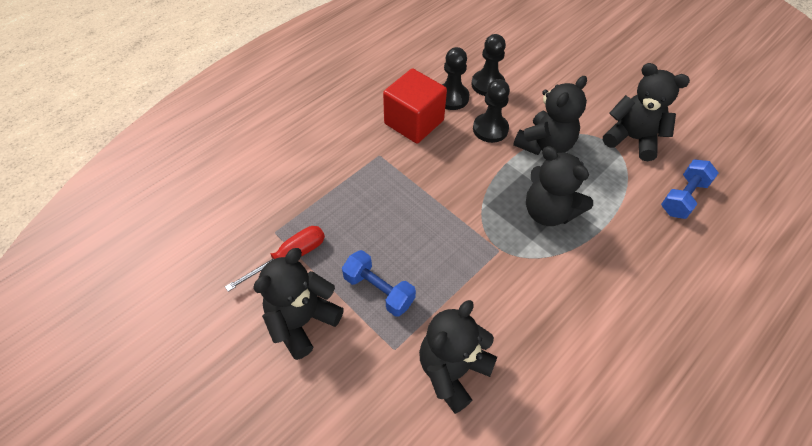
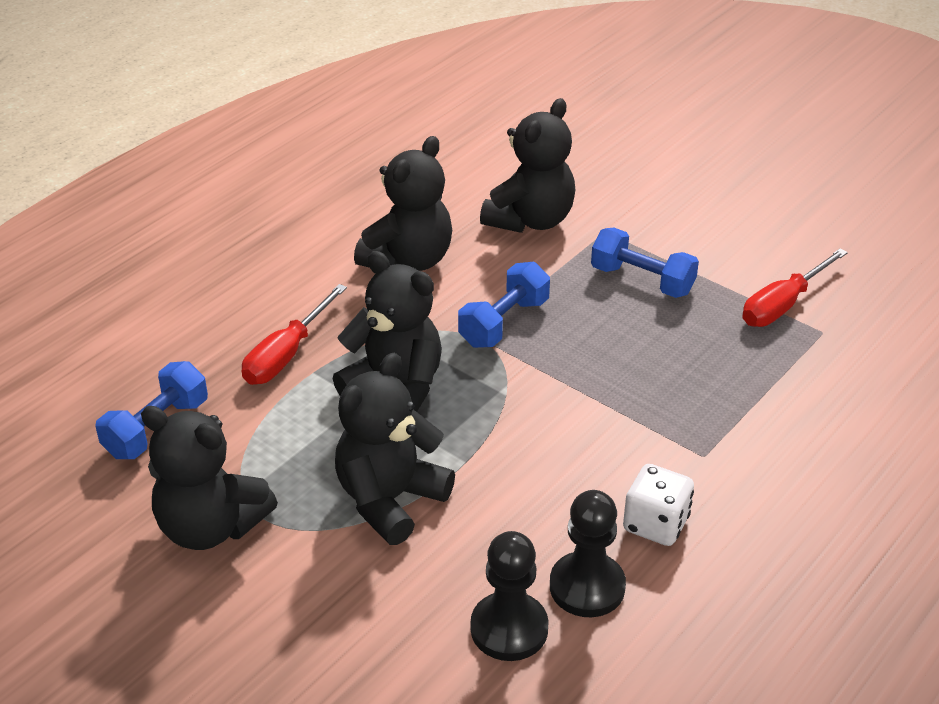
camera: 175 degrees right, 15 degrees down
black teddy bear [253,248,344,360] -> black teddy bear moved to [354,136,452,271]
red cube [383,68,447,144] -> white dice [623,464,694,546]
black pawn [473,79,510,143] -> none
none -> red screwdriver [242,284,347,385]
none -> blue dumbbell [458,262,550,348]

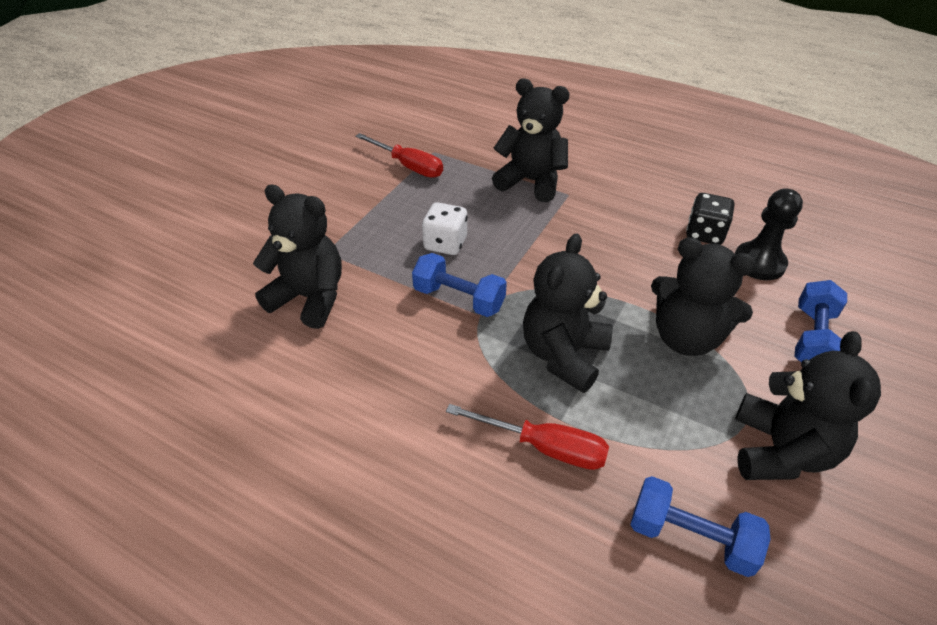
camera: 100 degrees left, 5 degrees up
black teddy bear [354,136,452,271] -> black teddy bear moved to [492,78,570,202]
black pawn [550,490,626,617] -> black dice [686,193,734,245]
blue dumbbell [591,228,699,298] -> blue dumbbell moved to [794,280,847,362]
white dice [623,464,694,546] -> white dice moved to [422,202,468,255]

